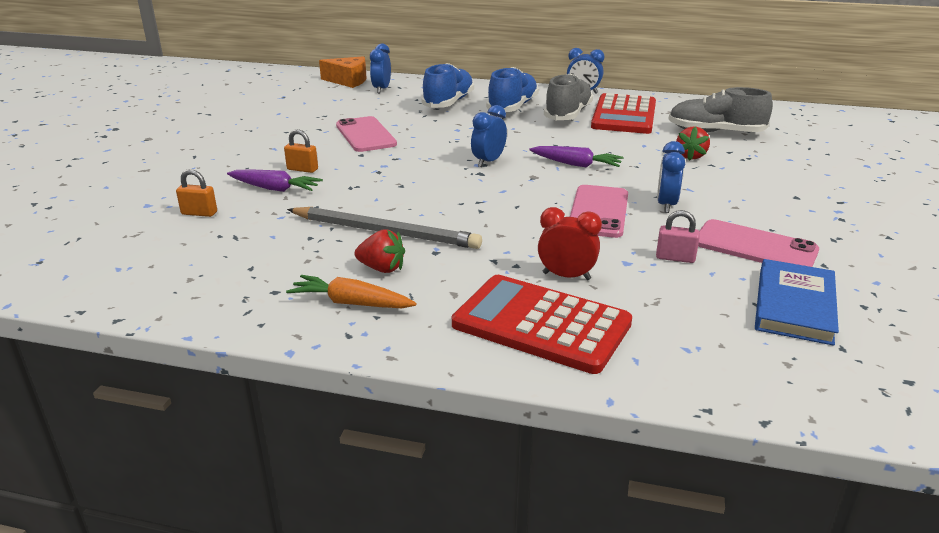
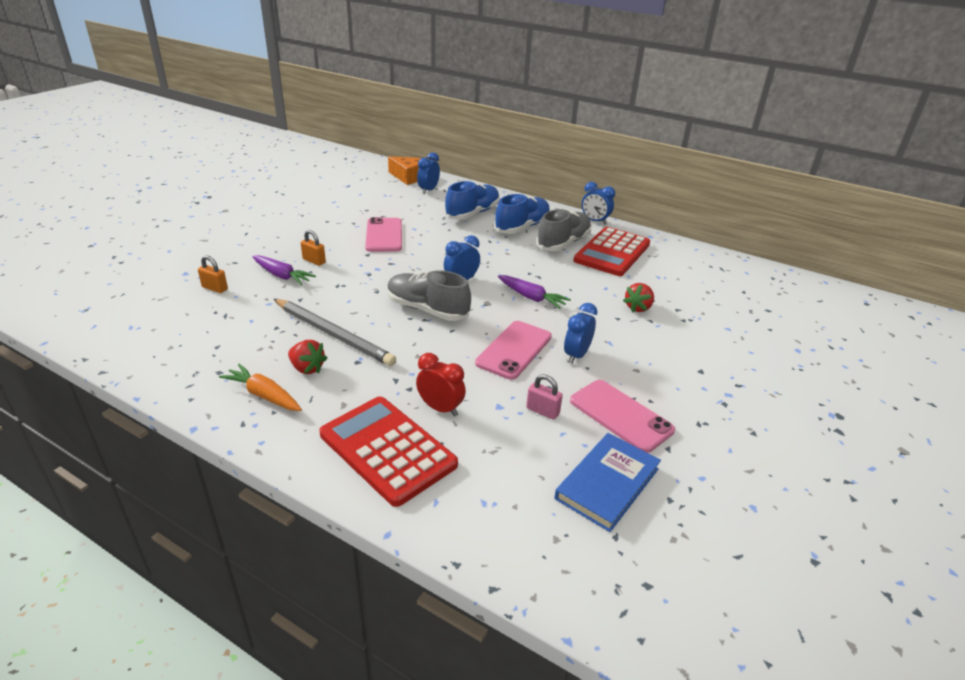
camera: 15 degrees right, 5 degrees up
grey shoe [668,87,773,132] -> grey shoe moved to [387,270,471,321]

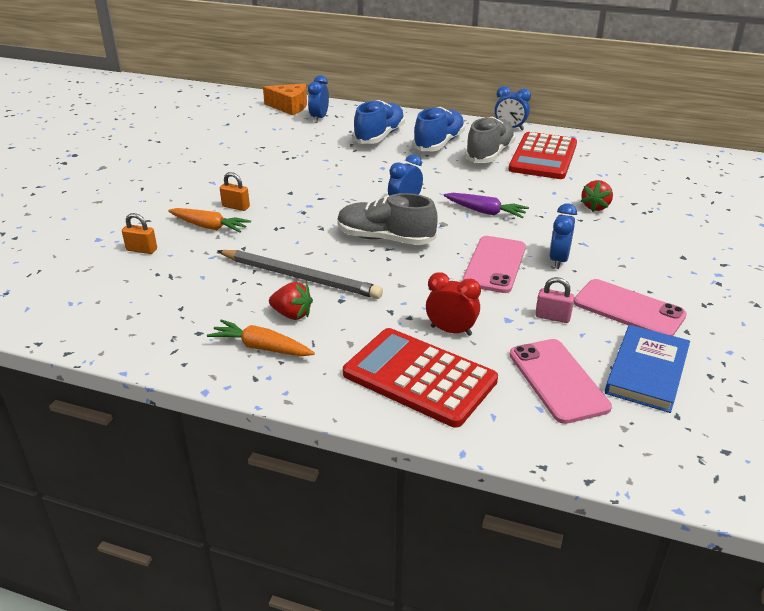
camera: 10 degrees left, 0 degrees up
purple carrot [252,255,316,285] -> orange carrot [168,208,251,233]
pink phone [365,217,402,252] -> pink phone moved to [510,339,612,424]

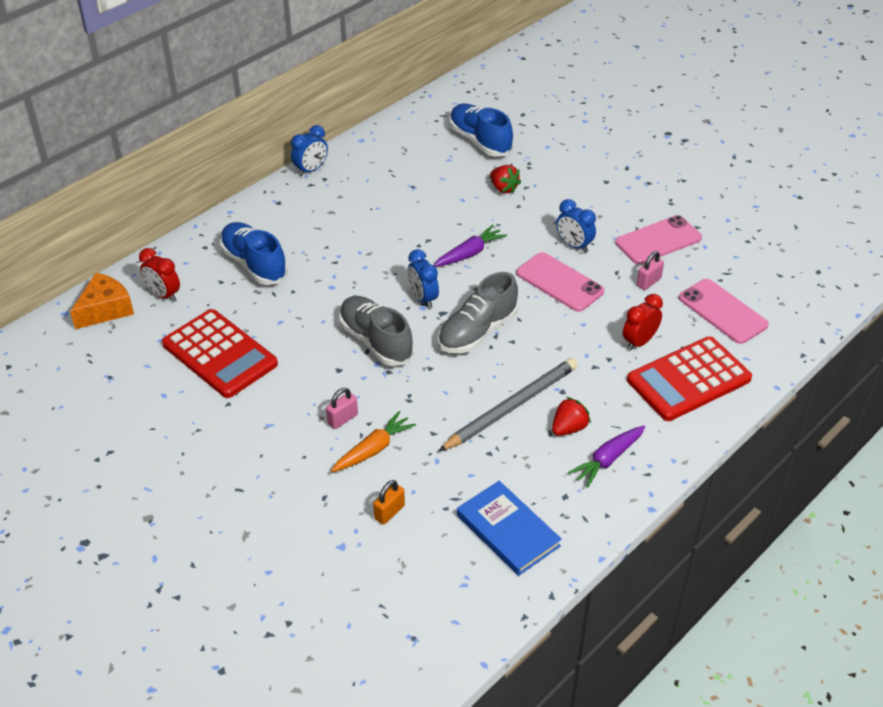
camera: 65 degrees left, 10 degrees up
orange carrot [207,319,315,356] -> purple carrot [568,426,645,488]
orange padlock [220,172,250,211] -> pink padlock [326,388,358,429]
blue clock [308,75,329,123] -> red clock [139,248,180,302]
blue shoe [412,107,465,151] -> blue shoe moved to [450,104,513,157]
grey shoe [465,117,516,163] -> grey shoe moved to [339,296,414,366]
red calculator [508,132,577,179] -> red calculator moved to [162,309,278,398]
pink phone [510,339,612,424] -> pink phone turned 45 degrees clockwise [679,279,769,344]
blue book [605,325,690,413] -> blue book moved to [457,481,562,576]

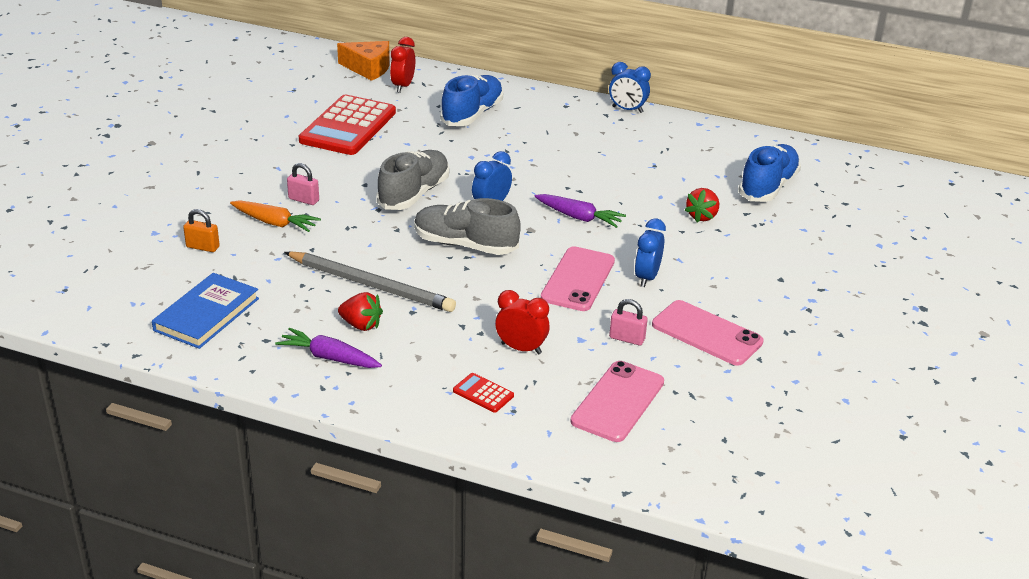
camera: 65 degrees right, 10 degrees down
red calculator [627,336,752,421] -> red calculator [453,373,514,413], size x0.41

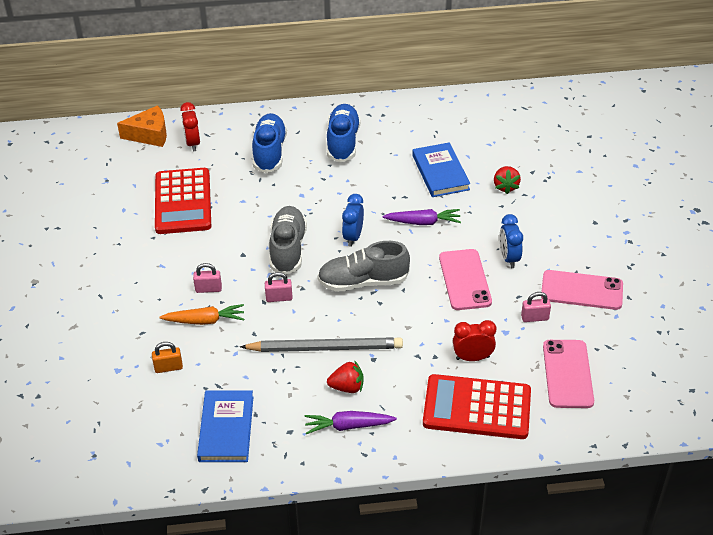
camera: 25 degrees left, 10 degrees up
red calculator [453,373,514,413] -> red calculator [423,374,531,439], size x2.46
blue clock [609,62,651,113] -> none
blue shoe [738,144,801,202] -> blue shoe moved to [327,104,361,163]
none -> pink padlock [265,272,293,302]
none -> blue book [412,142,470,197]

